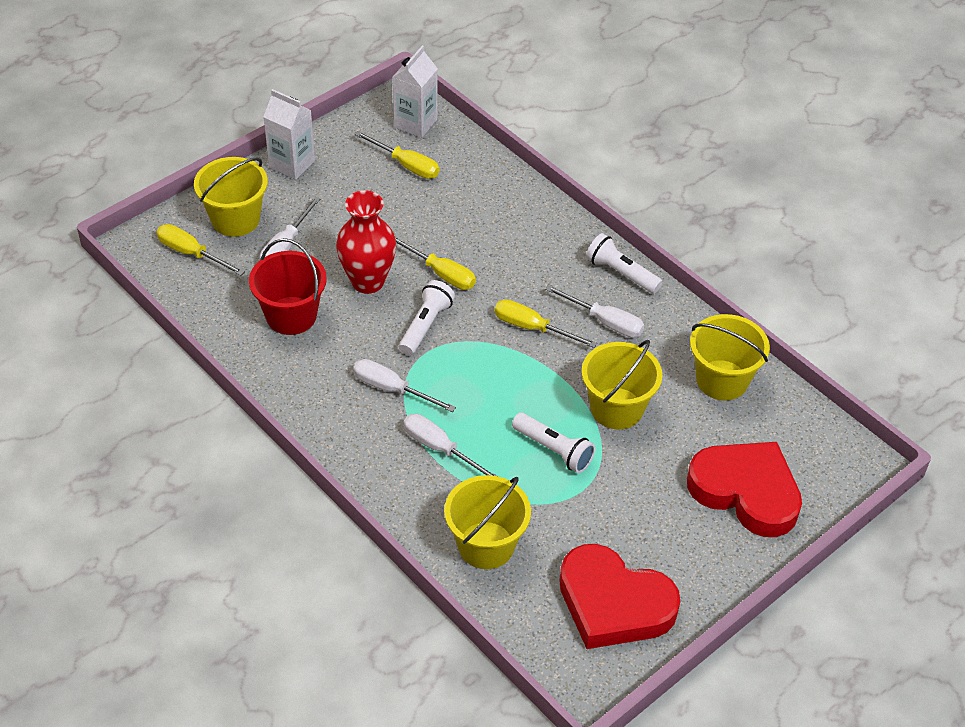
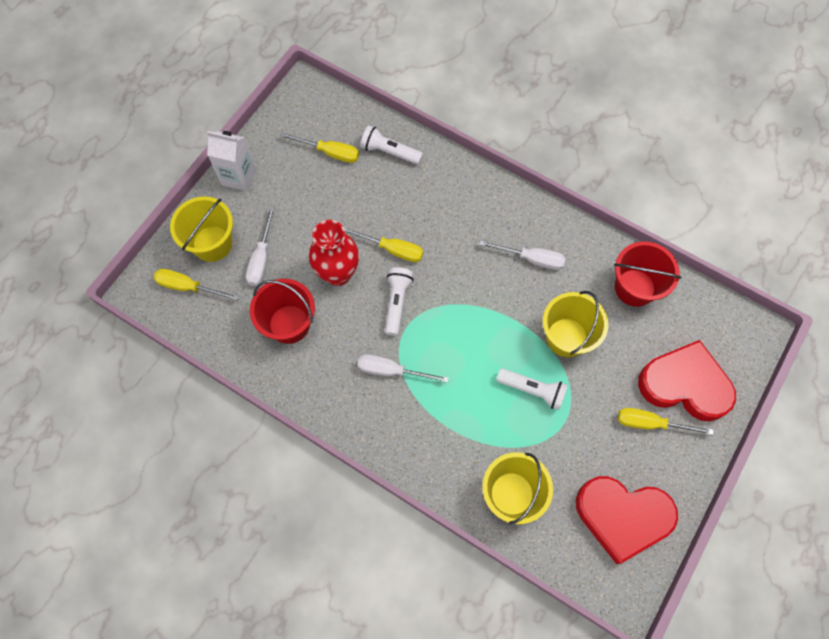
camera: 15 degrees left, 20 degrees up
white carton [393,45,438,138] -> none
white screwdriver [403,414,497,476] -> none
yellow screwdriver [494,299,597,348] -> yellow screwdriver moved to [618,408,714,435]
white flashlight [586,233,663,294] -> white flashlight moved to [360,125,423,165]
yellow bucket [690,314,770,401] -> red bucket [614,241,681,307]

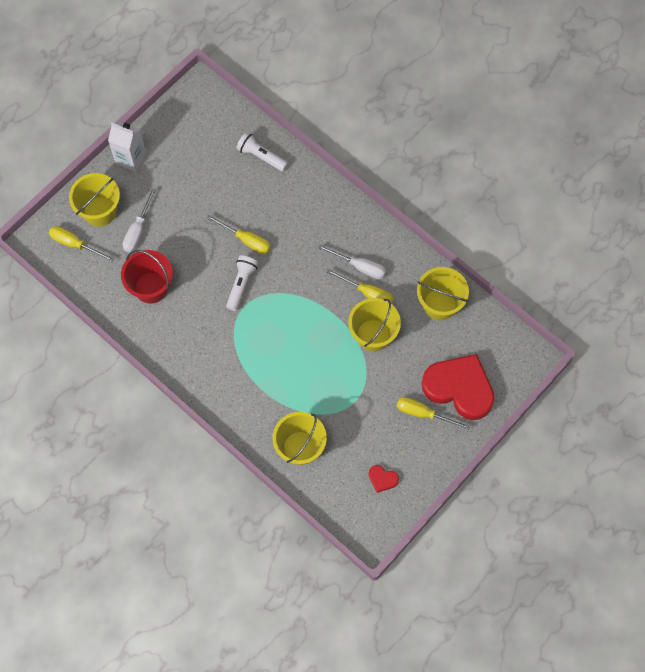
camera: 10 degrees right, 0 degrees up
yellow screwdriver [280,132,359,163] -> yellow screwdriver moved to [327,269,394,304]
red vase [309,220,359,286] -> none
white screwdriver [357,354,449,383] -> none
white flashlight [496,368,568,410] -> none
red heart [576,476,678,564] -> red heart [368,465,399,493], size x0.41
red bucket [614,241,681,307] -> yellow bucket [417,267,469,320]

